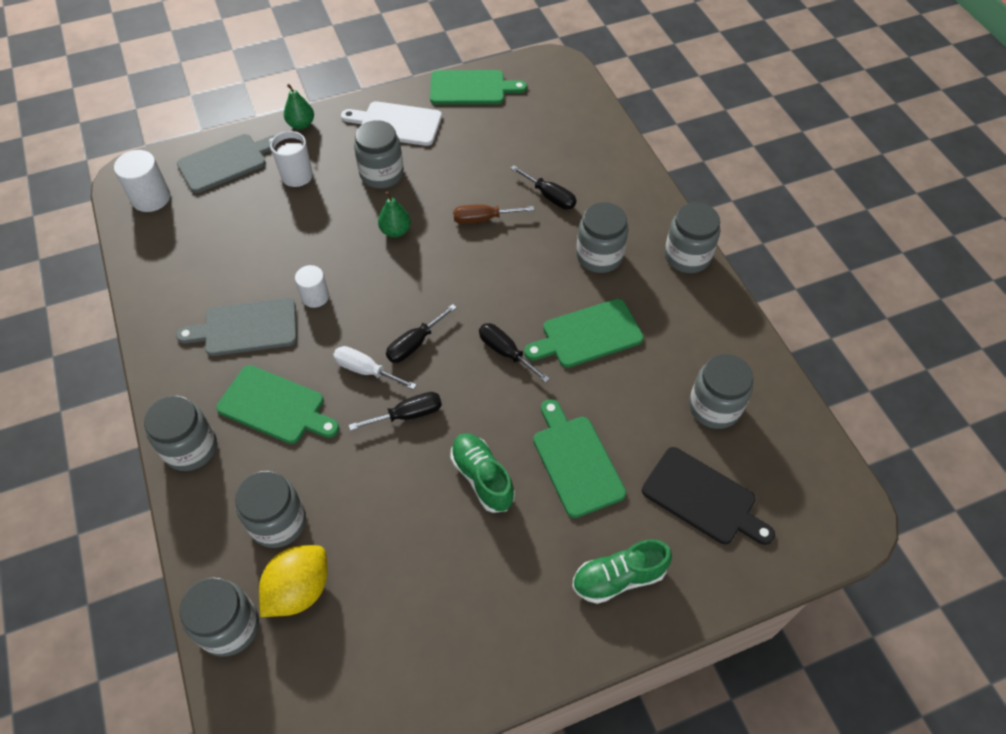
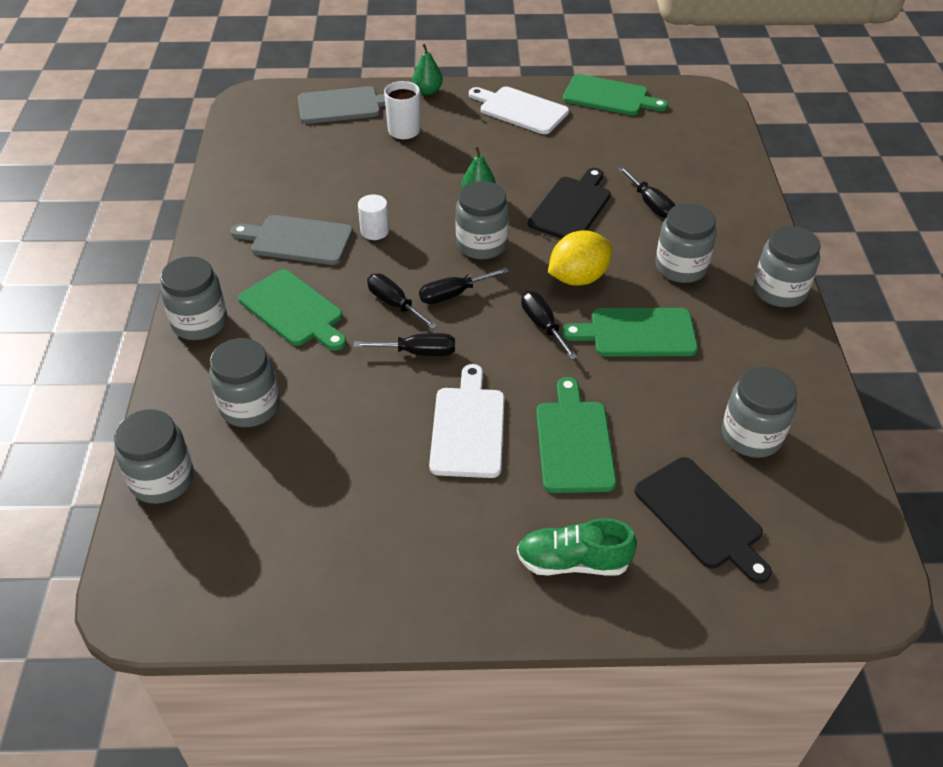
camera: 20 degrees right, 10 degrees down
white cylinder [114,150,170,212] -> none
yellow lemon [259,545,328,617] -> yellow lemon moved to [548,230,612,286]
white screwdriver [333,346,417,390] -> black screwdriver [367,274,437,329]
grey jar [354,120,404,188] -> grey jar moved to [456,181,509,259]
green shoe [450,433,515,513] -> white cutting board [429,364,505,478]
brown screwdriver [453,204,534,224] -> black cutting board [528,168,611,238]

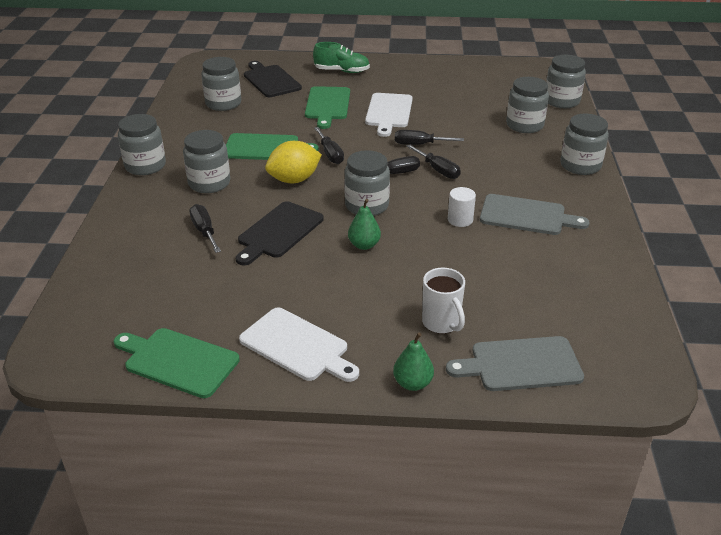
camera: 175 degrees left, 10 degrees down
green cutting board [238,269,346,351] -> none

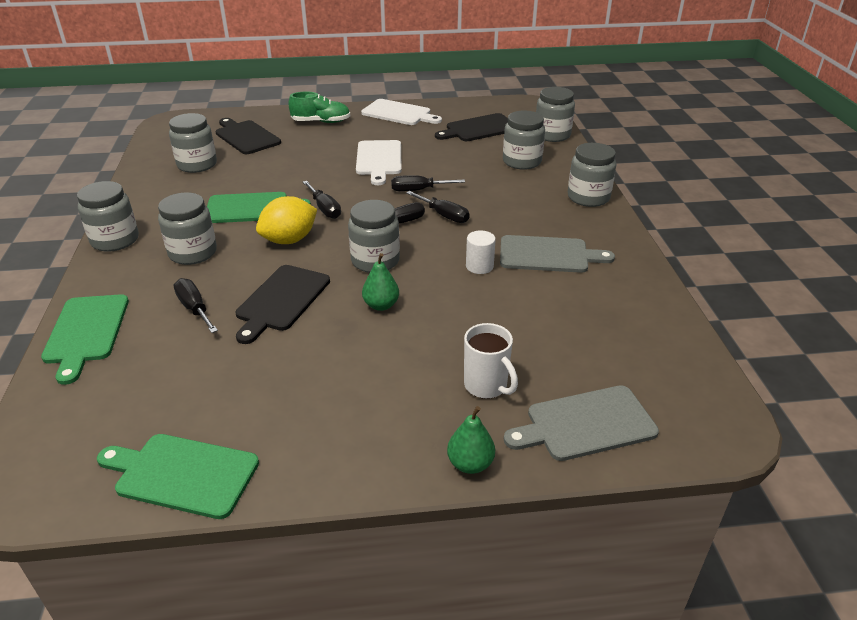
camera: 10 degrees left, 0 degrees up
white cutting board [239,307,359,382] -> white cutting board moved to [361,99,442,125]
green cutting board [305,86,350,129] -> green cutting board moved to [41,294,129,385]
none -> black cutting board [435,113,508,141]

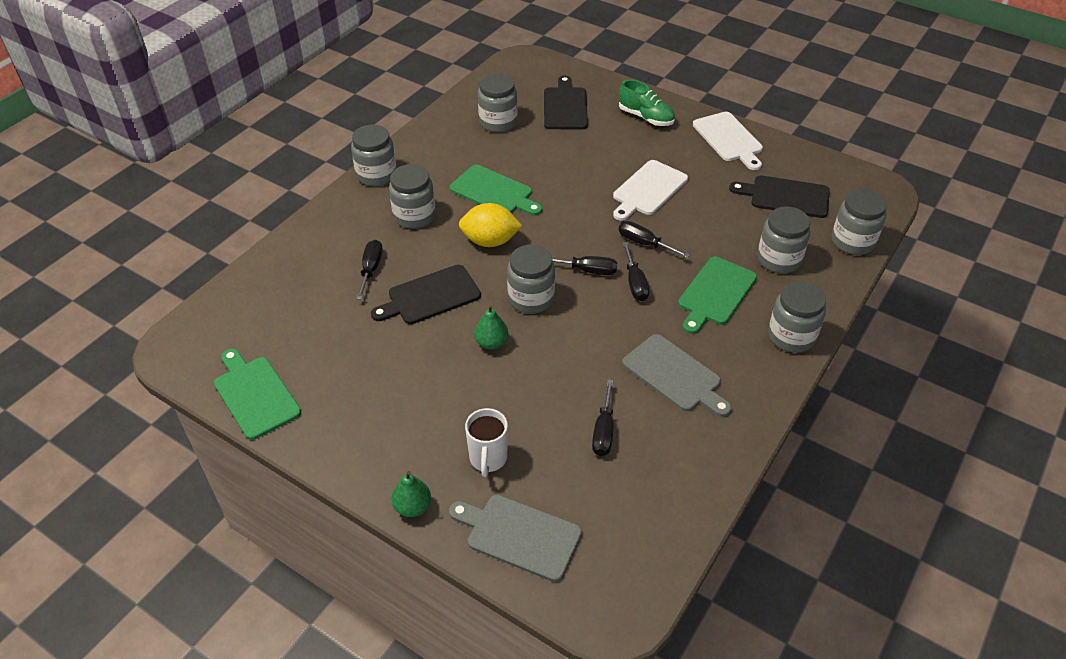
camera: 40 degrees right, 10 degrees up
green cutting board [41,294,129,385] -> green cutting board moved to [678,257,757,334]
black screwdriver [303,181,341,219] -> black screwdriver moved to [592,379,614,456]
white cylinder [466,230,496,274] -> none

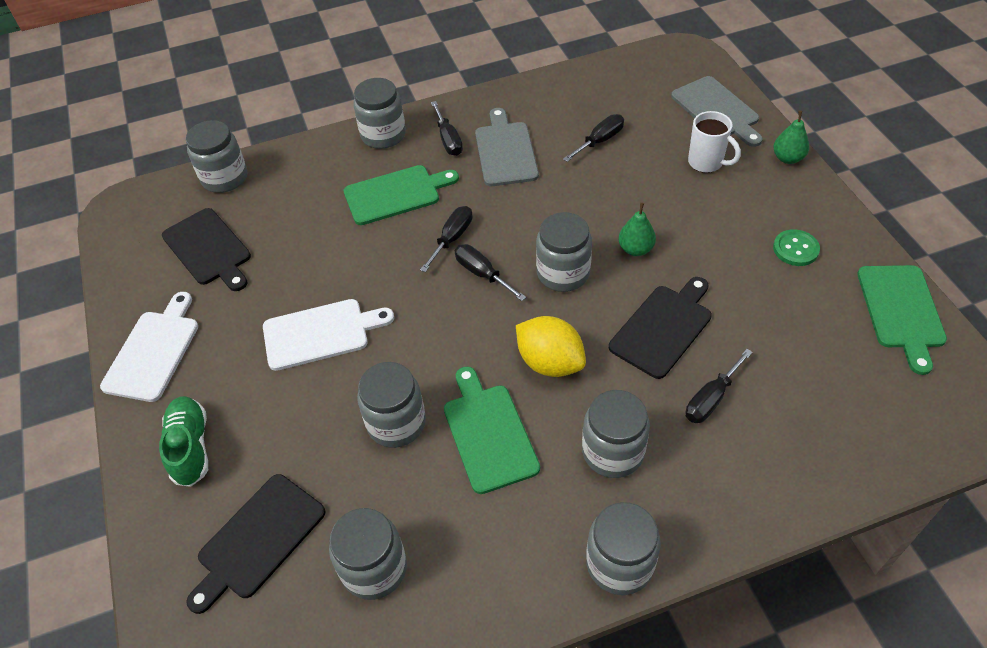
camera: 140 degrees left, 5 degrees up
black cutting board [371,265,481,324] -> black cutting board turned 60 degrees counterclockwise [609,277,712,379]
white mug [465,408,508,477] -> white mug turned 90 degrees clockwise [688,111,741,173]
black screwdriver [619,221,689,258] -> black screwdriver moved to [431,101,463,156]
grey jar [757,206,810,273] -> grey jar moved to [357,362,426,448]
none -> green button [773,229,820,266]

